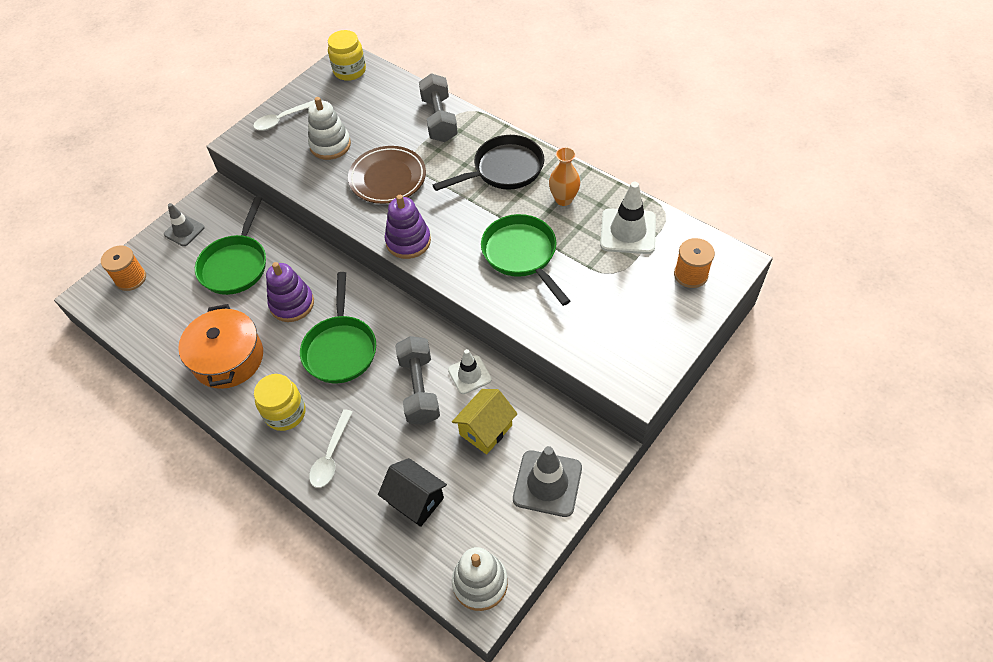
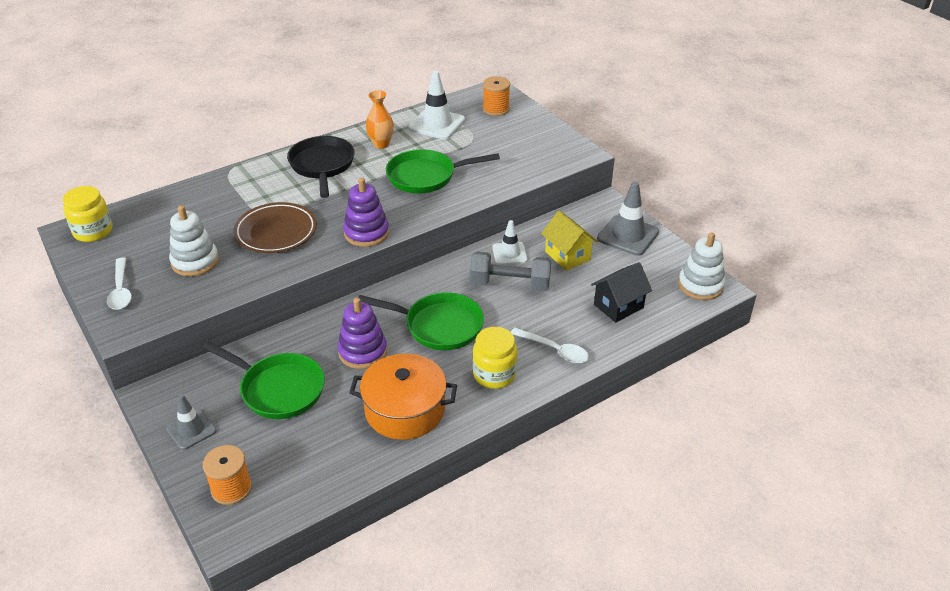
camera: 75 degrees left, 15 degrees down
grey dumbbell [419,73,458,142] -> none

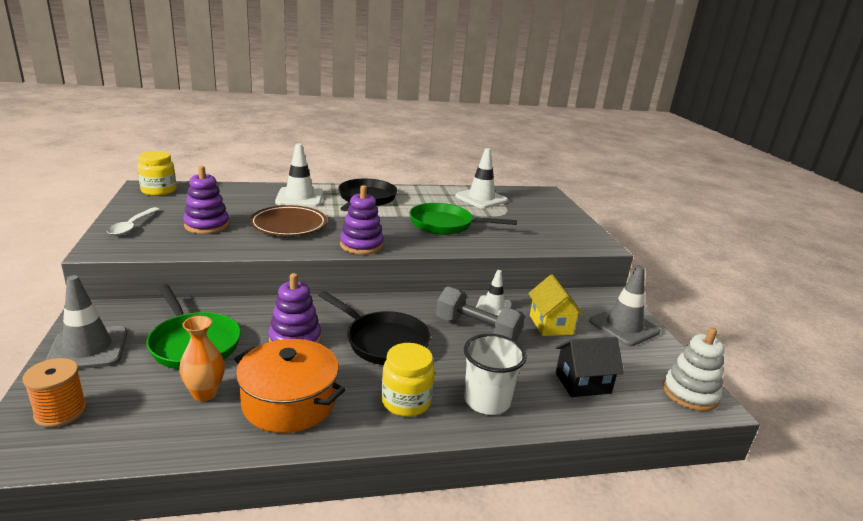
camera: 20 degrees right, 15 degrees down
grey traffic cone [166,394,217,450] -> grey traffic cone [46,275,127,369], size x1.59
white stacking toy [169,205,219,277] -> purple stacking toy [183,166,229,234]
green pan [358,292,484,350] -> black pan [318,291,431,365]
orange vase [366,90,394,149] -> orange vase moved to [179,316,225,401]
orange spool [483,76,510,116] -> none
white spoon [511,327,589,363] -> white cup [464,334,527,415]
none -> white traffic cone [275,143,323,207]

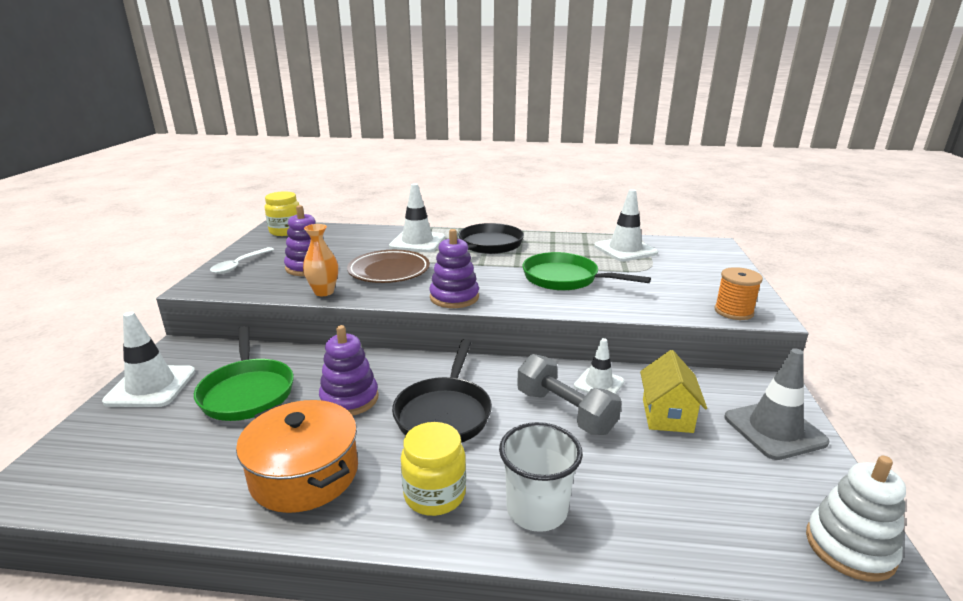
camera: 20 degrees right, 0 degrees up
orange spool [23,358,87,428] -> orange spool moved to [714,267,763,320]
grey traffic cone [46,275,127,369] -> white traffic cone [102,312,195,407]
orange vase [179,316,225,401] -> orange vase moved to [303,224,338,296]
black pan [318,291,431,365] -> black pan turned 45 degrees clockwise [392,339,492,443]
black house [555,337,624,397] -> none

